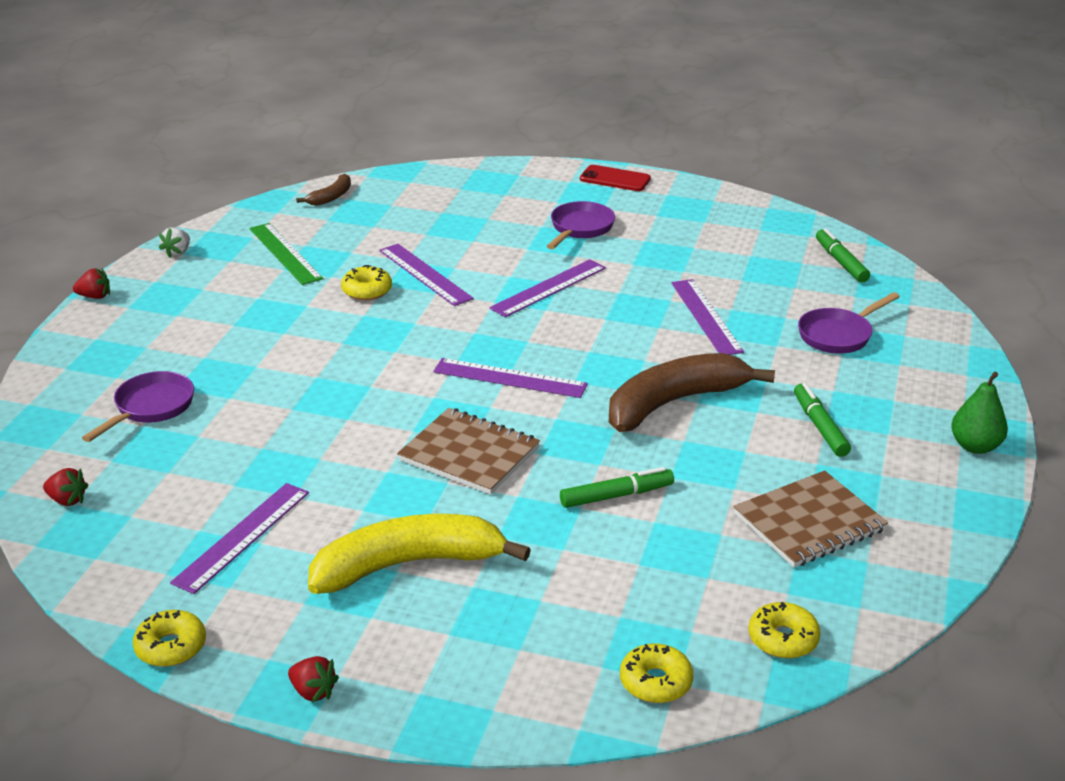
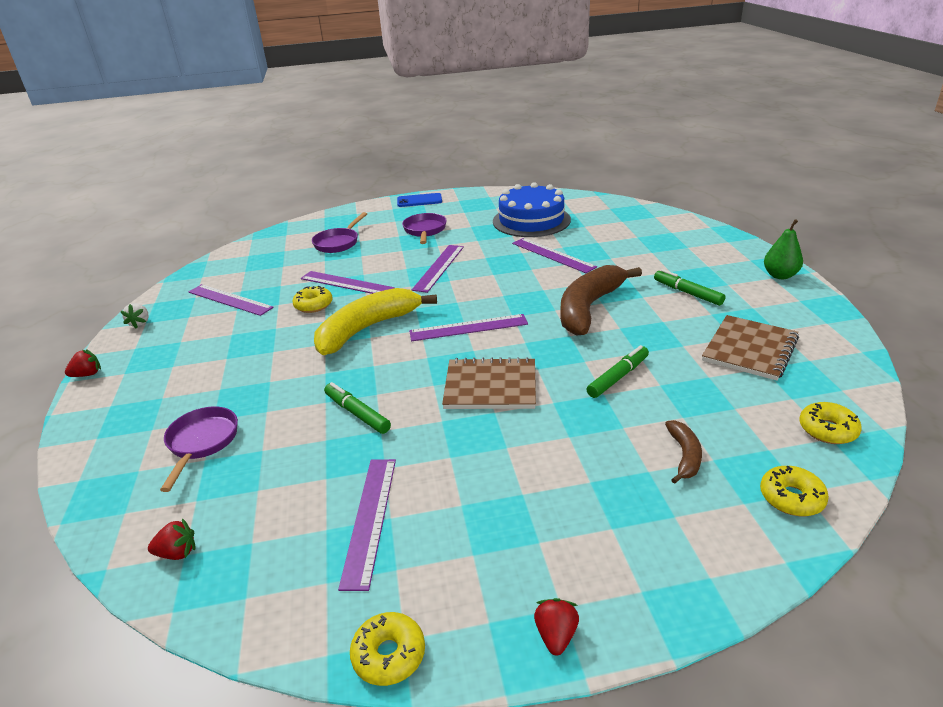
camera: 25 degrees left, 0 degrees up
green ruler [249,223,323,285] -> purple ruler [188,284,274,316]
red strawberry [288,656,339,703] -> red strawberry turned 90 degrees counterclockwise [534,598,579,655]
brown banana [296,174,351,206] -> brown banana moved to [665,420,702,484]
yellow banana [308,514,531,594] -> yellow banana moved to [314,288,437,355]
red phone [580,165,651,191] -> blue phone [397,193,442,207]
purple pan [798,292,900,354] -> purple pan moved to [312,212,367,253]
green marker [816,228,870,283] -> green marker moved to [324,382,391,434]
none -> blue cake [493,182,571,237]

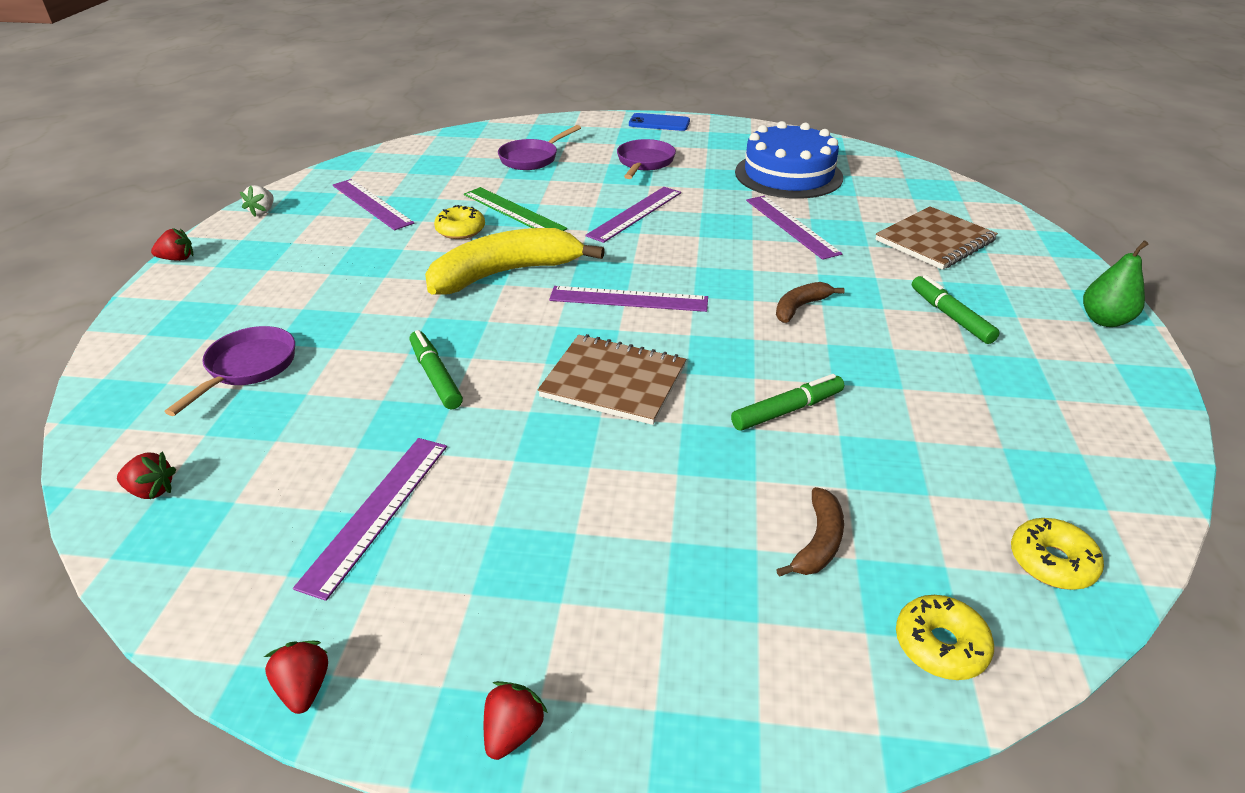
camera: 15 degrees right, 5 degrees up
purple ruler [301,271,395,294] -> green ruler [464,187,567,231]
yellow donut [350,612,425,686] -> red strawberry [264,641,328,714]
brown banana [560,265,642,336] -> brown banana [776,282,845,323], size x0.47
brown notebook [702,315,799,381] -> brown notebook moved to [875,206,998,270]

